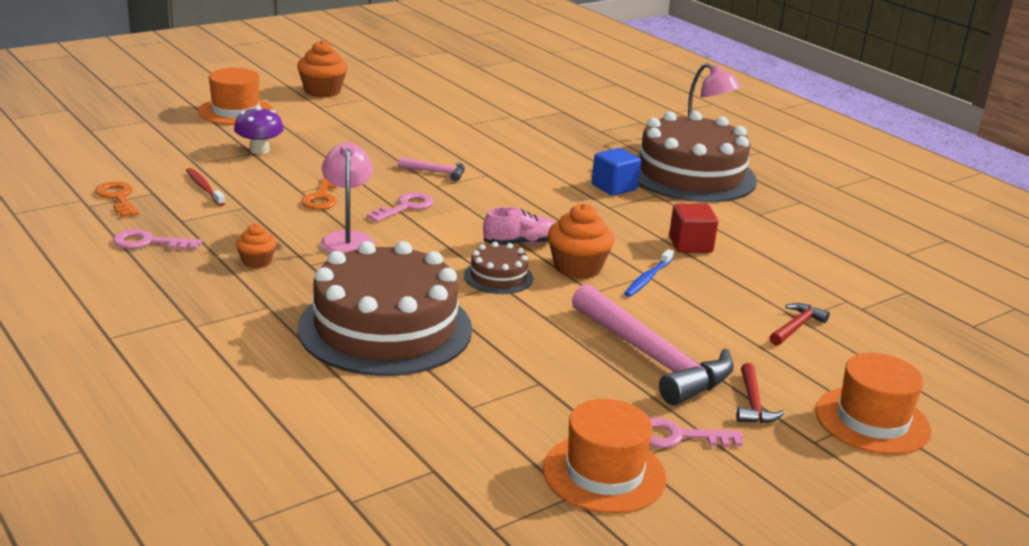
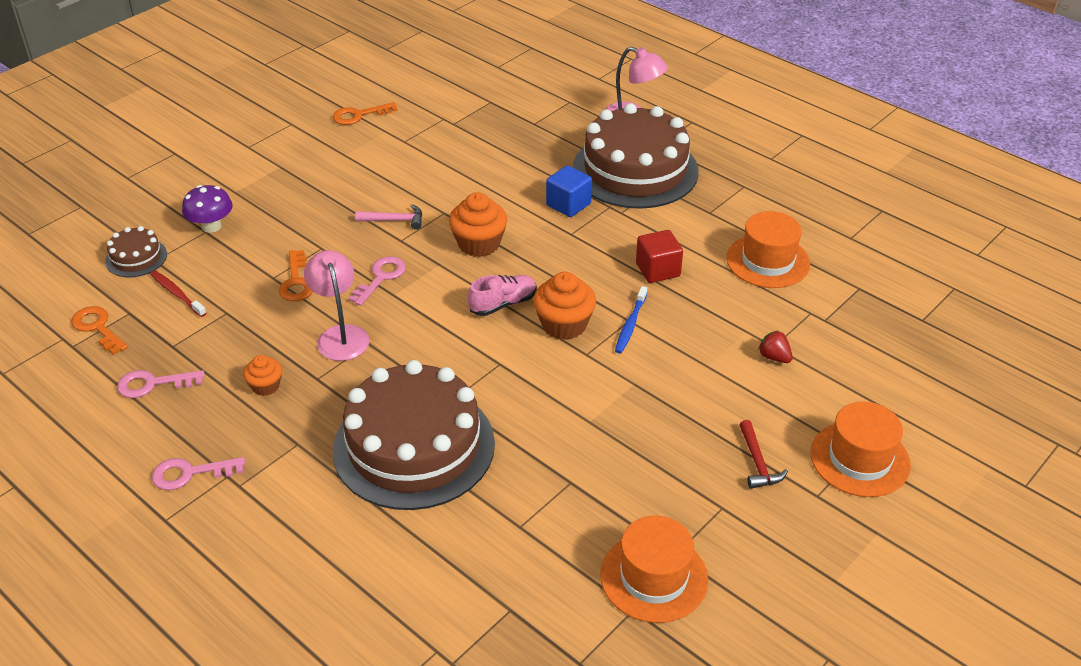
camera: 10 degrees left, 15 degrees up
orange hat [198,68,273,125] -> orange hat moved to [726,211,810,288]
orange cupcake [297,40,347,98] -> orange cupcake moved to [449,192,507,257]
brown cake [464,242,533,294] -> brown cake moved to [105,226,167,277]
pink hammer [572,284,734,406] -> none
pink key [649,417,743,448] -> pink key moved to [152,457,245,490]
red hammer [770,303,830,346] -> red strawberry [758,330,793,363]
none -> orange key [333,102,398,125]

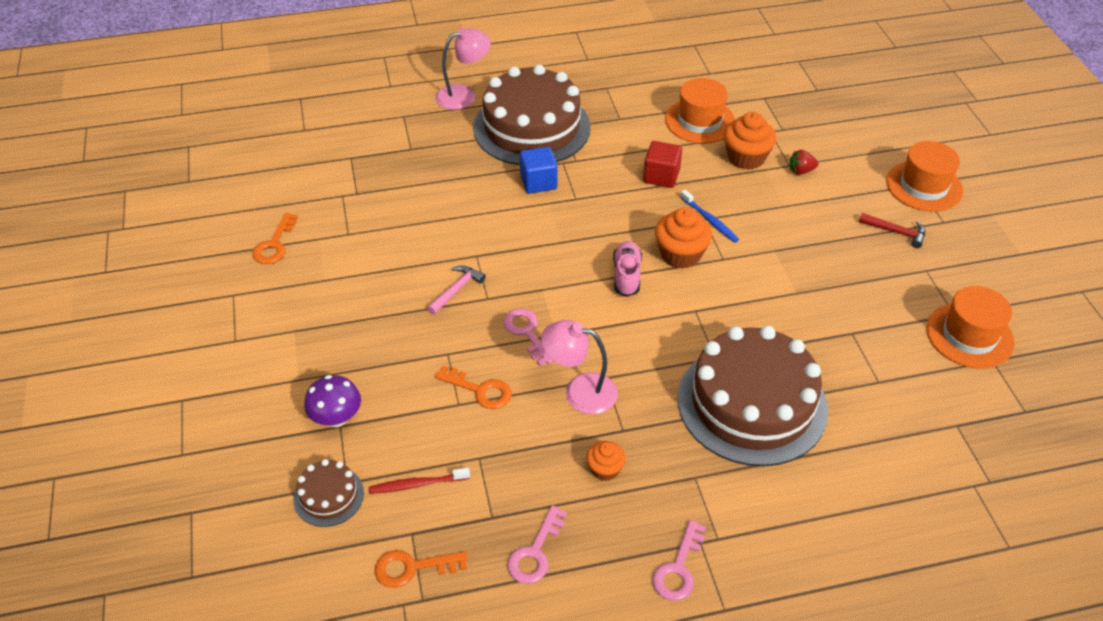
camera: 55 degrees left, 5 degrees up
orange cupcake [449,192,507,257] -> orange cupcake moved to [724,112,776,170]

